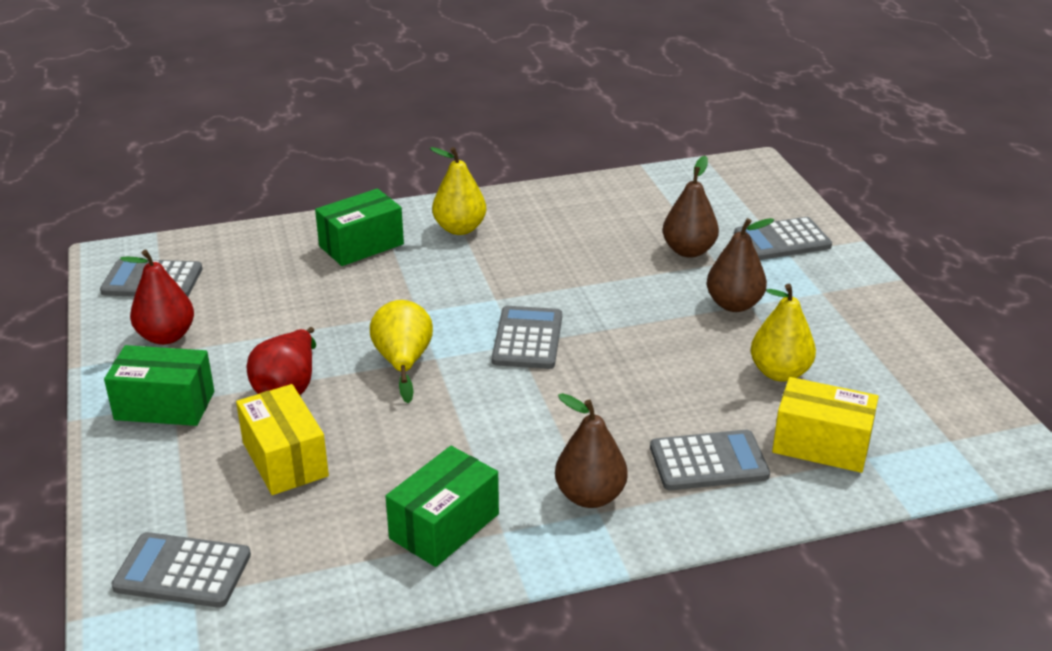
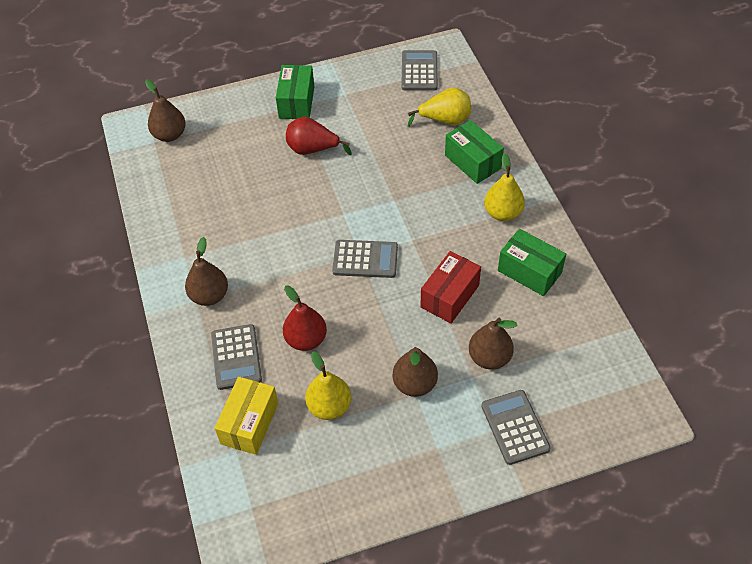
camera: 90 degrees right, 20 degrees up
grey calculator [111,532,251,608] -> brown pear [145,79,186,142]
red pear [120,250,194,345] -> red pear moved to [283,285,327,351]
yellow box [236,384,329,495] -> none
yellow pear [370,300,433,403] -> yellow pear moved to [408,87,471,127]
green box [385,446,499,567] -> green box moved to [498,229,566,296]
none -> red box [420,251,481,324]

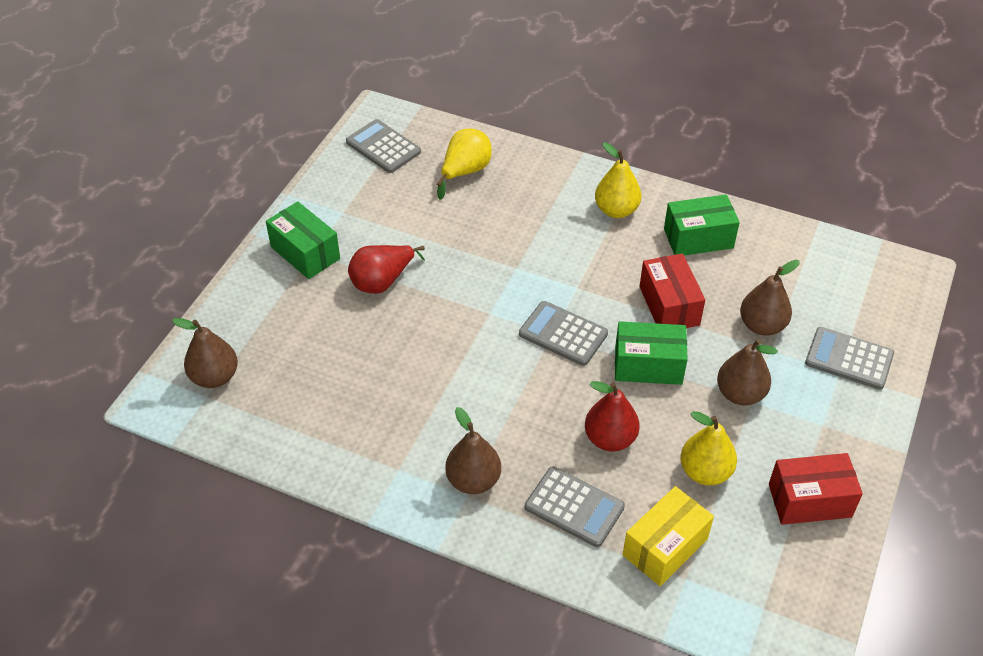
camera: 50 degrees left, 5 degrees down
yellow box [215,377,279,455] -> yellow box turned 75 degrees clockwise [623,486,714,586]
grey calculator [332,240,398,278] -> grey calculator turned 105 degrees counterclockwise [519,301,608,366]
green box [445,120,504,184] -> green box moved to [615,321,688,385]
none -> red box [769,453,863,525]

